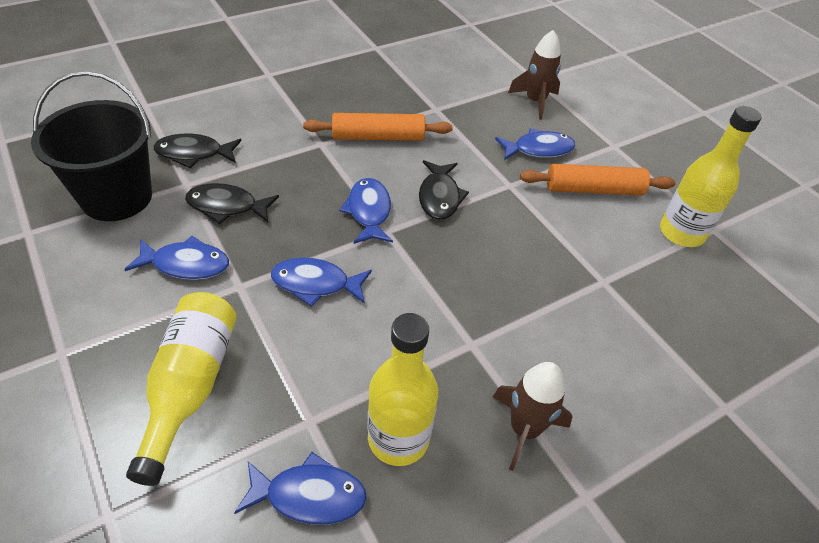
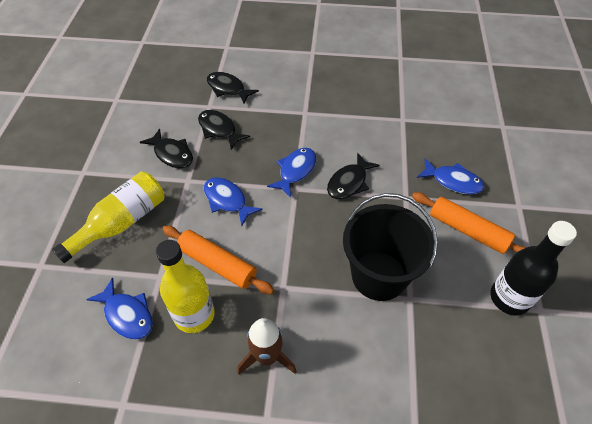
camera: 40 degrees right, 5 degrees up
black bucket [31,71,152,221] -> black bucket moved to [343,193,438,301]
blue fish [124,236,229,280] -> black fish [140,128,193,169]
orange rolling pin [303,113,452,141] -> orange rolling pin moved to [163,226,274,294]
brown rocket [508,30,561,120] -> none
yellow bottle [660,106,762,247] -> black bottle [490,221,577,315]

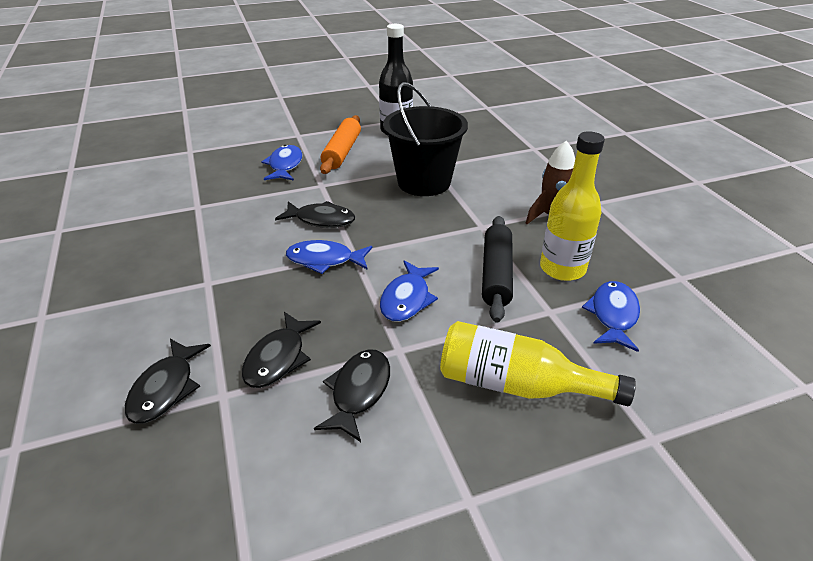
camera: 115 degrees left, 15 degrees down
orange rolling pin [163,226,274,294] -> black rolling pin [482,216,513,323]

